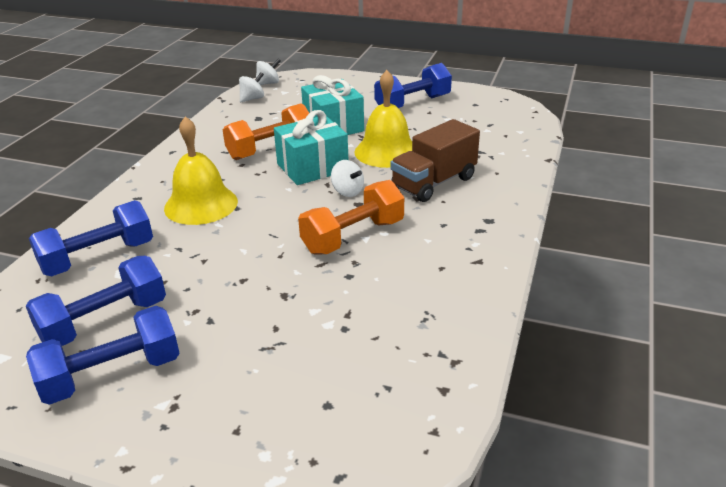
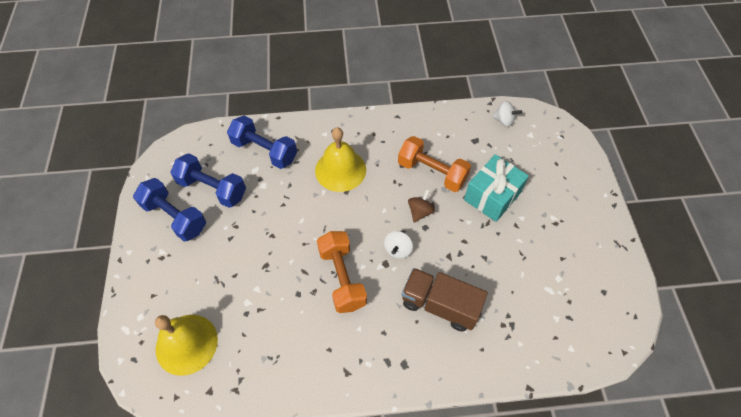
camera: 65 degrees right, 25 degrees up
white spinning top [256,59,281,85] -> none
turquoise gift [274,110,348,185] -> brown spinning top [408,189,435,222]
orange dumbbell [298,180,404,255] -> orange dumbbell turned 45 degrees clockwise [317,231,367,313]
yellow bell [354,70,412,168] -> yellow bell moved to [155,315,218,376]
blue dumbbell [374,63,452,108] -> none

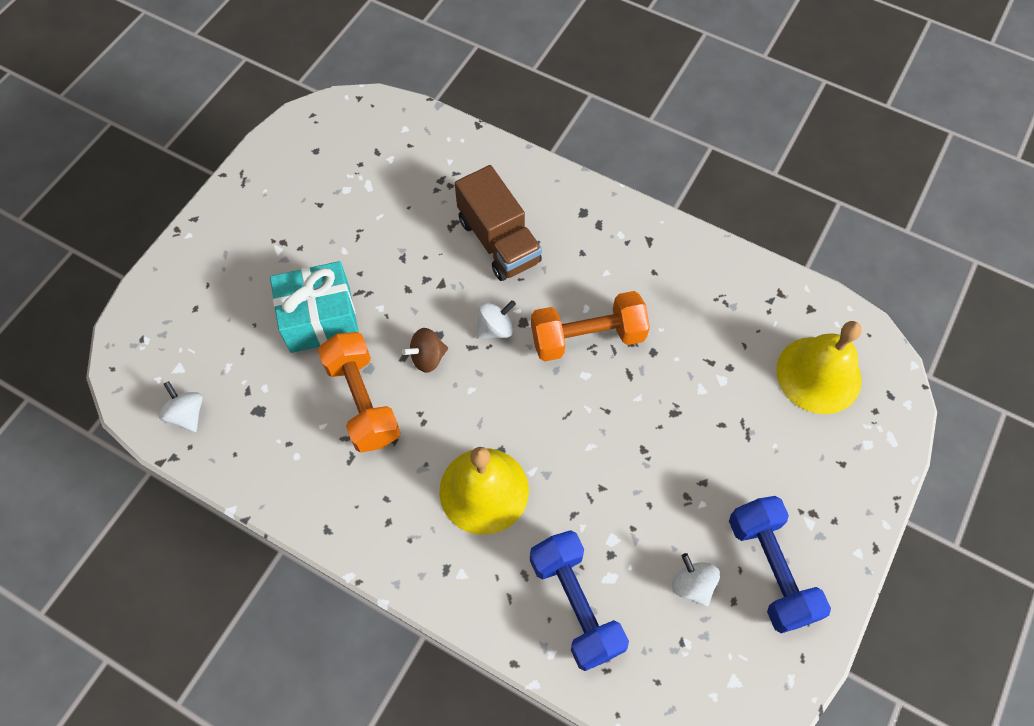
camera: 145 degrees left, 5 degrees up
blue dumbbell [170,153,246,208] -> white spinning top [672,553,720,607]
orange dumbbell [317,231,367,313] -> orange dumbbell turned 60 degrees clockwise [531,291,650,361]

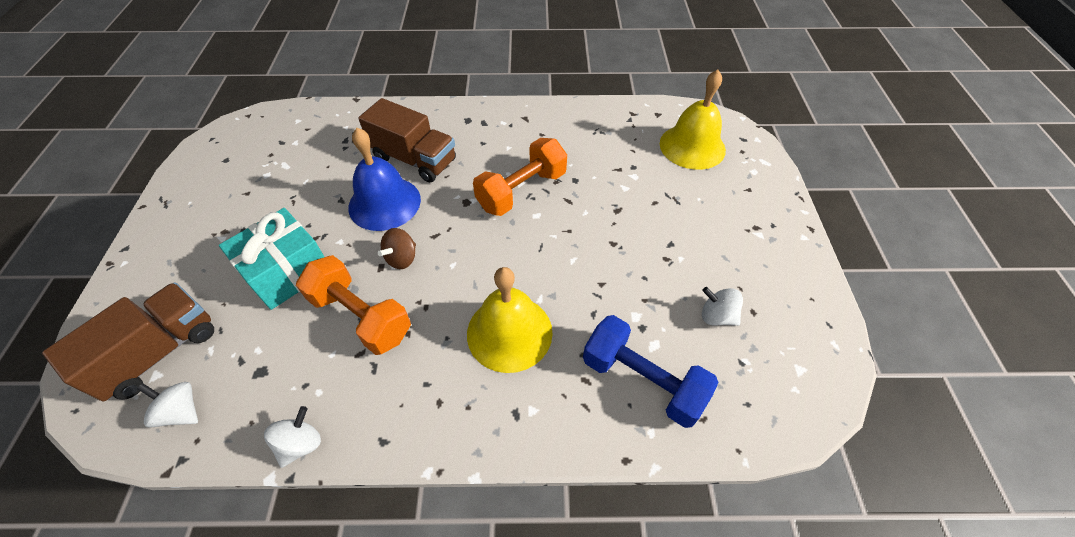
camera: 30 degrees left, 10 degrees down
white spinning top [476,300,516,339] -> white spinning top moved to [264,406,321,468]
blue dumbbell [729,496,831,633] -> none
none -> brown truck [42,282,214,402]
none -> blue bell [348,128,421,231]

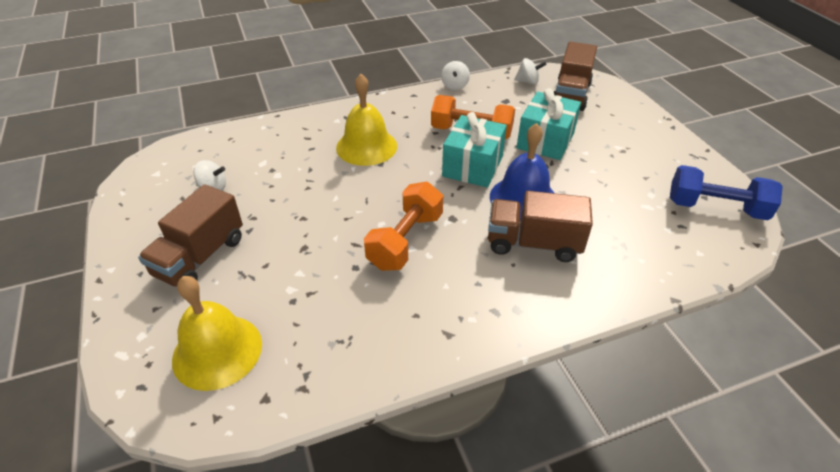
camera: 160 degrees right, 10 degrees down
brown spinning top [377,228,416,269] -> turquoise gift [442,112,507,188]
blue dumbbell [583,315,719,428] -> blue dumbbell moved to [670,165,783,220]
none -> brown truck [138,184,243,286]

